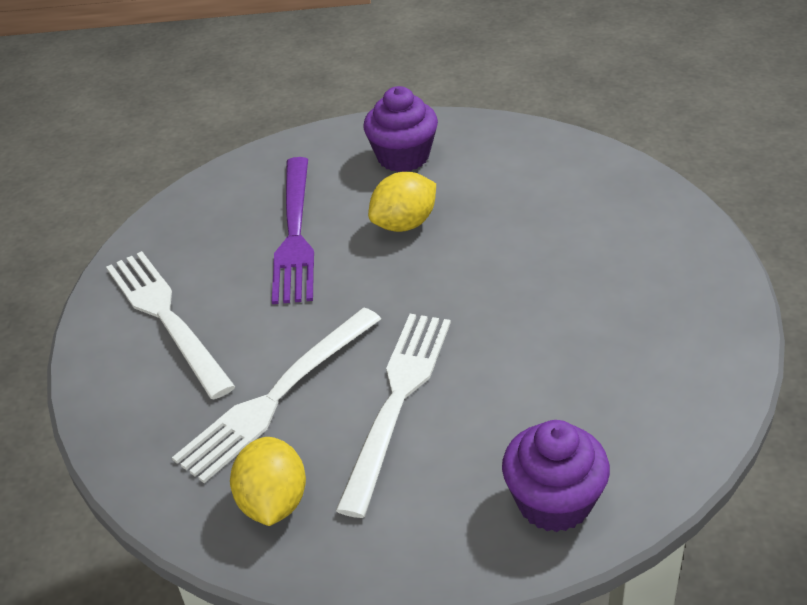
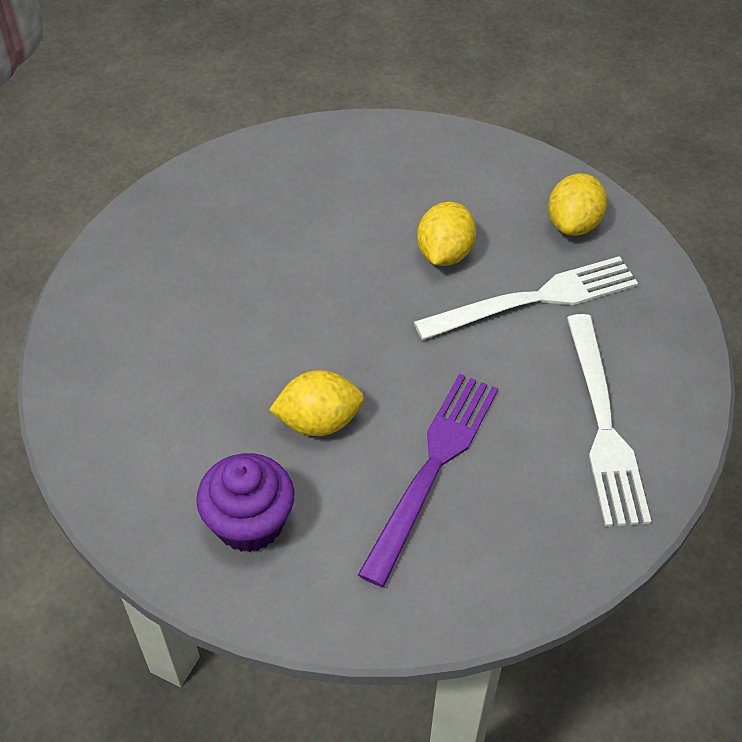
camera: 155 degrees left, 10 degrees up
white fork [336,314,451,518] -> yellow lemon [417,202,476,266]
purple cupcake [502,420,610,532] -> none

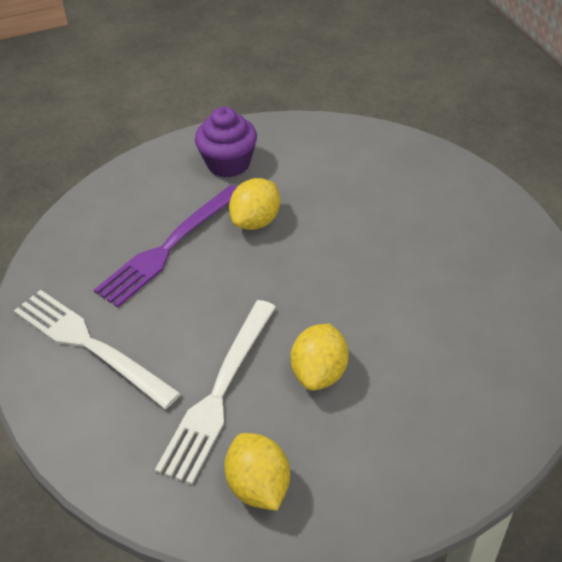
camera: 135 degrees right, 5 degrees down
purple fork [358,374,498,587] -> purple fork turned 60 degrees clockwise [94,185,237,308]
yellow lemon [417,202,476,266] -> yellow lemon turned 45 degrees clockwise [291,324,348,391]

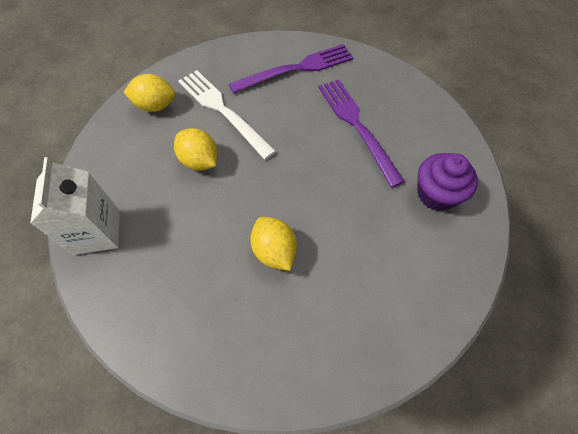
camera: 115 degrees right, 15 degrees up
white fork [14,290,181,409] -> purple fork [229,44,354,93]
yellow lemon [229,178,280,230] -> yellow lemon moved to [250,217,297,271]
none -> white carton [30,157,120,255]

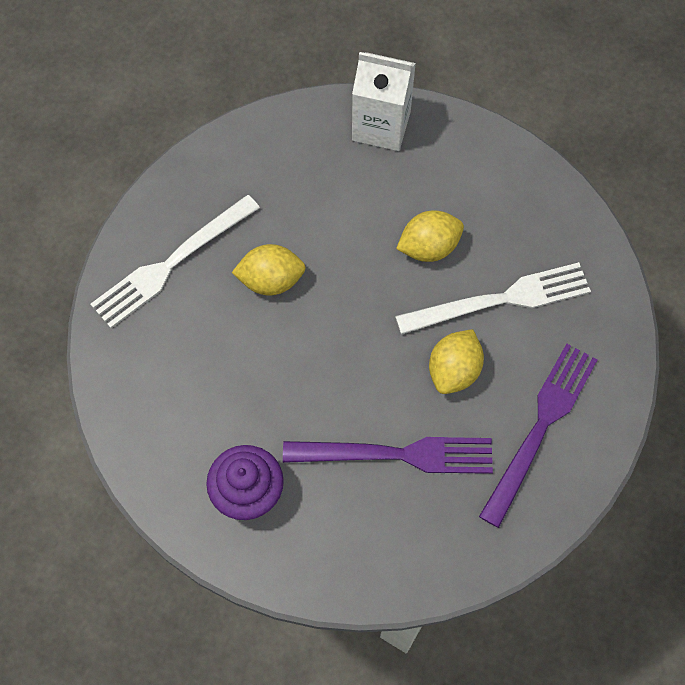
camera: 115 degrees right, 5 degrees up
yellow lemon [124,74,176,112] -> yellow lemon moved to [429,329,484,394]
purple fork [229,44,354,93] -> purple fork turned 150 degrees counterclockwise [479,344,598,528]
none -> white fork [90,195,260,328]

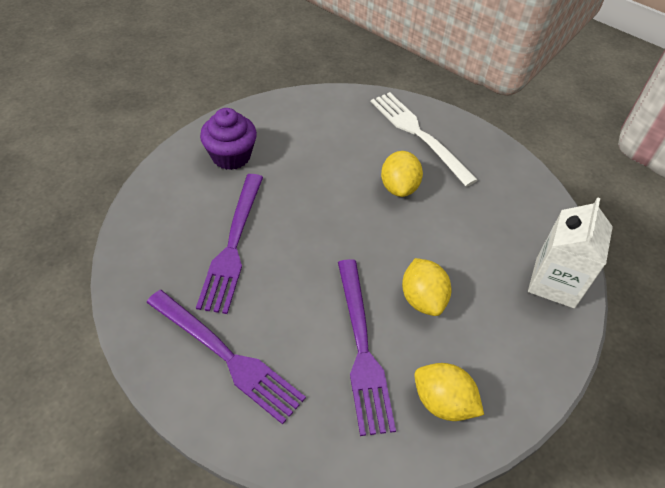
camera: 95 degrees right, 15 degrees down
white fork [395,262,591,335] -> purple fork [338,259,396,436]
yellow lemon [429,329,484,394] -> yellow lemon moved to [414,363,484,421]

